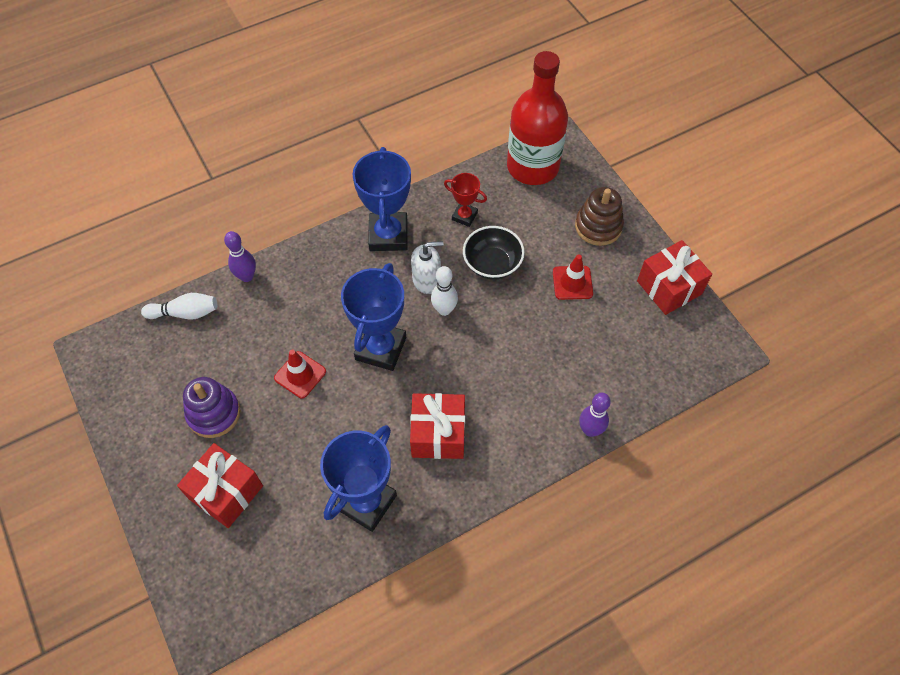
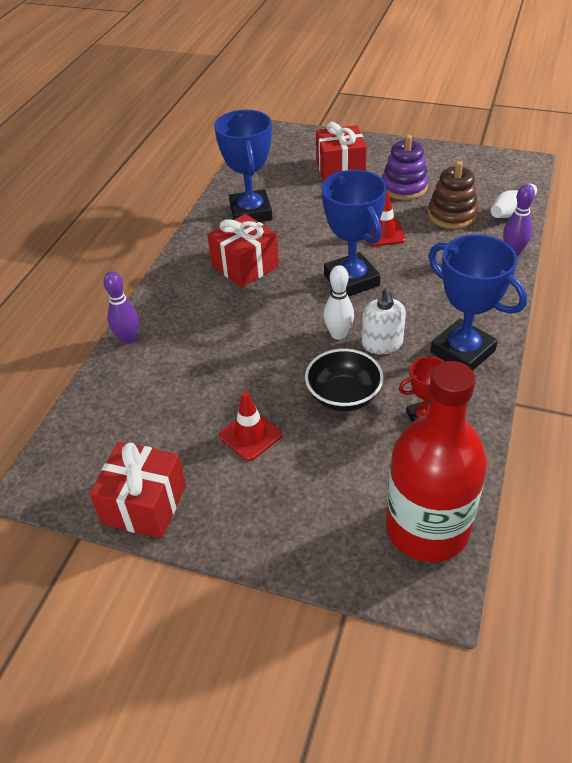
camera: 140 degrees right, 15 degrees down
white soap dispenser [411,241,444,294] -> white soap dispenser turned 45 degrees counterclockwise [362,287,406,354]
brown stacking toy [575,187,624,246] -> brown stacking toy moved to [428,161,478,229]

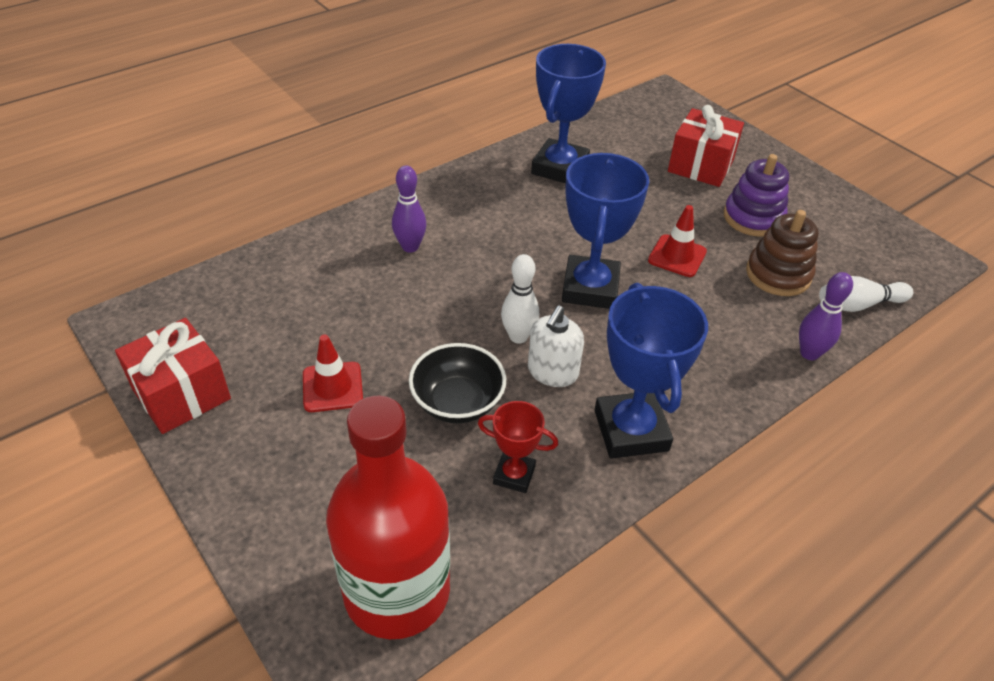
camera: 30 degrees right, 0 degrees up
purple bowling pin [104,271,139,344] -> purple bowling pin moved to [392,165,427,252]
red gift [207,214,279,288] -> none

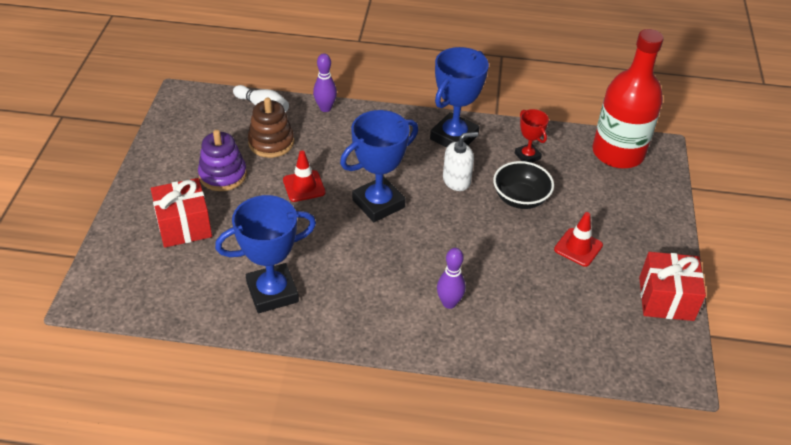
camera: 135 degrees left, 0 degrees up
white bowling pin [501,254,539,343] -> none

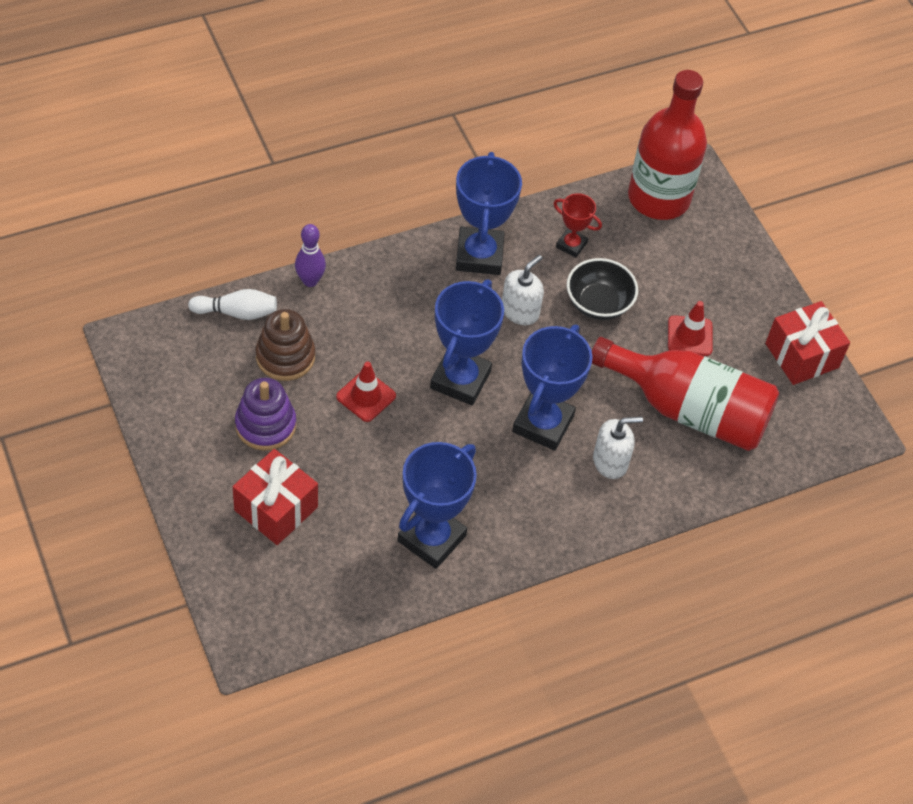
camera: 35 degrees left, 10 degrees up
purple bowling pin [437,248,466,309] -> white soap dispenser [593,417,643,479]
none -> blue trophy [512,325,593,451]
none -> red bottle [592,337,779,451]

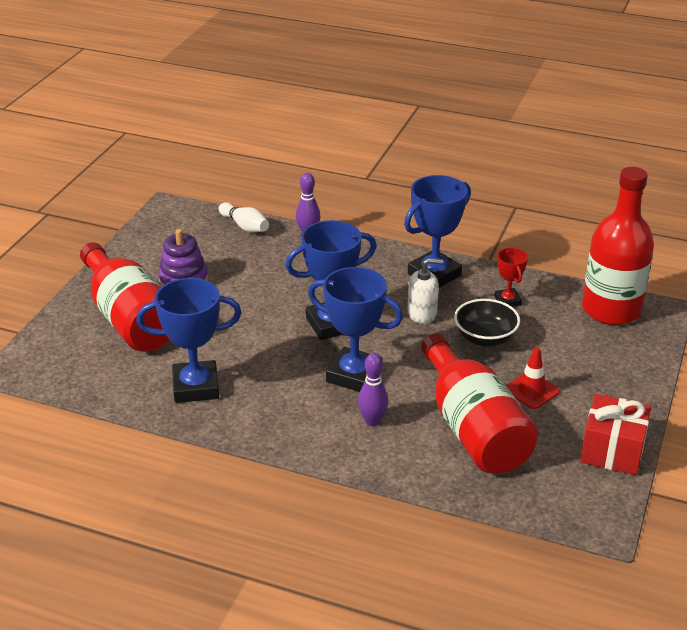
camera: 50 degrees right, 20 degrees down
red gift [233,449,318,545] -> red bottle [80,242,170,352]
brown stacking toy [255,309,315,381] -> none
red traffic cone [336,361,396,422] -> none
blue trophy [512,325,593,451] -> blue trophy turned 45 degrees clockwise [308,267,403,392]
white soap dispenser [593,417,643,479] -> purple bowling pin [358,353,388,426]

